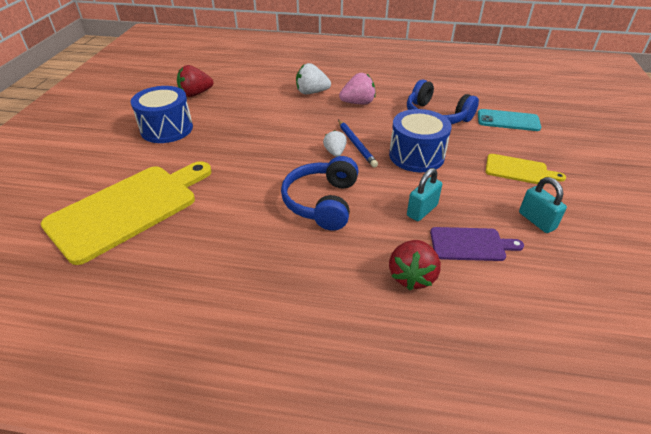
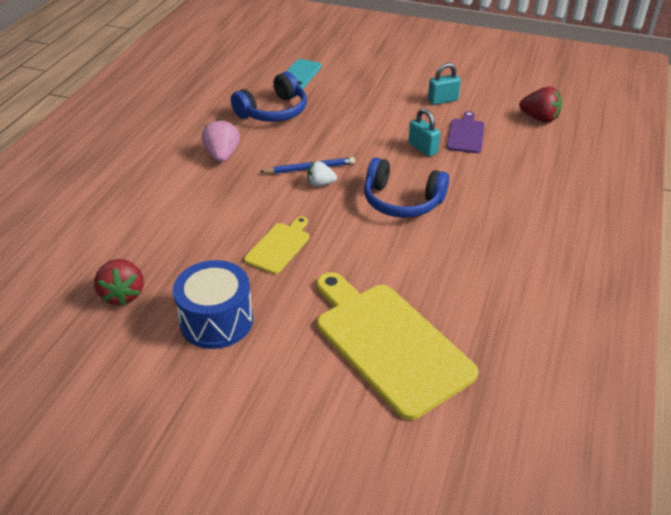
camera: 80 degrees left, 0 degrees up
white strawberry [296,63,331,94] -> none
blue drum [389,109,452,172] -> none
red strawberry [389,240,441,291] -> red strawberry moved to [519,87,562,123]
yellow cutting board [485,154,566,184] -> yellow cutting board moved to [244,216,310,274]

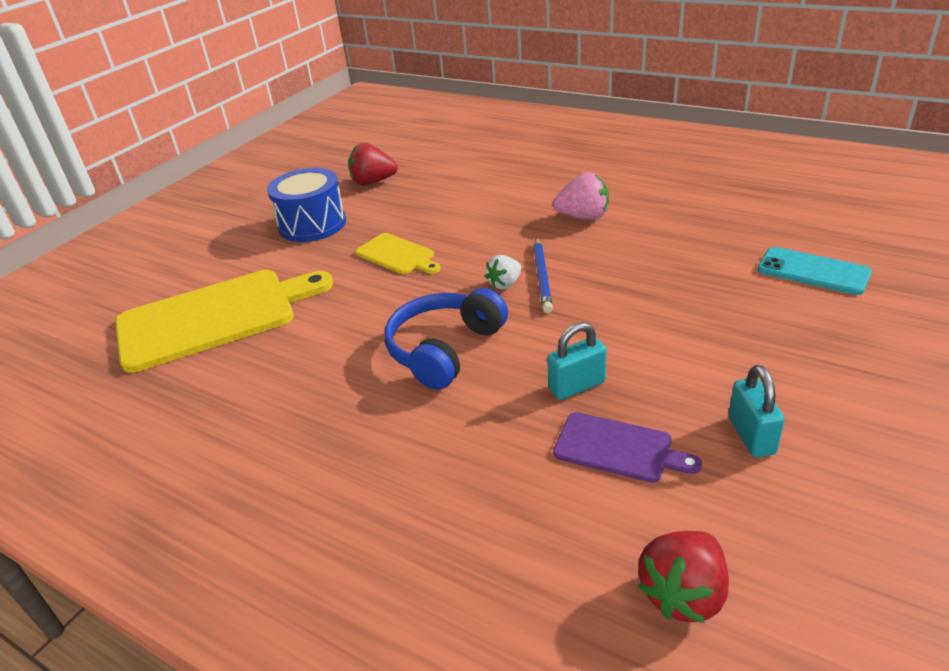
camera: 105 degrees right, 5 degrees down
blue headphones [231,72,307,122] -> none
white strawberry [307,161,337,187] -> white strawberry turned 150 degrees counterclockwise [485,255,521,290]

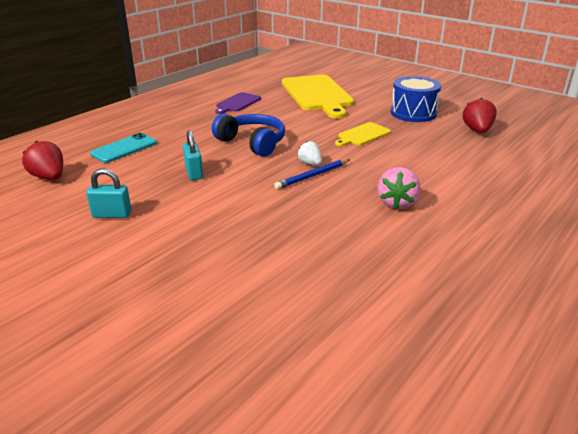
camera: 95 degrees right, 5 degrees down
blue pencil [533,237,553,313] -> blue pencil turned 45 degrees counterclockwise [274,159,350,189]
purple cutting board [553,412,702,483] -> purple cutting board moved to [215,92,261,114]
turquoise phone [758,247,872,295] -> turquoise phone moved to [90,133,157,163]

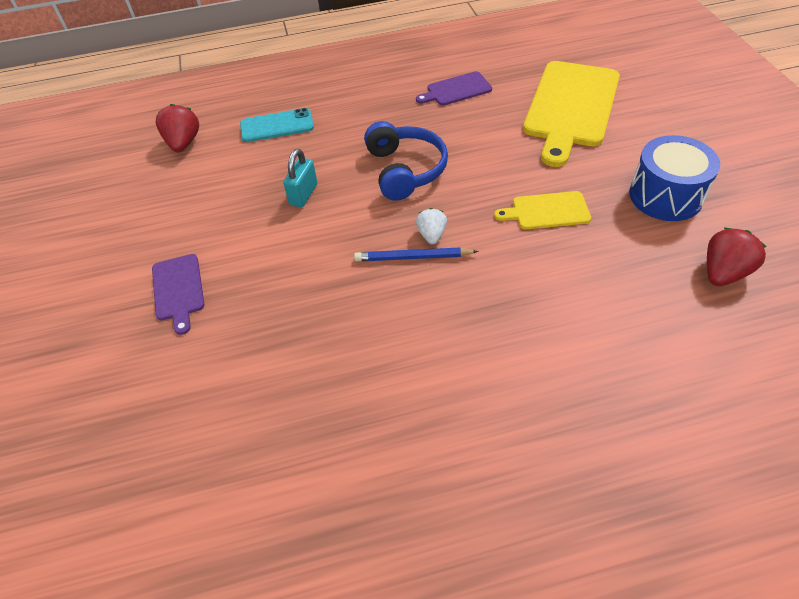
camera: 40 degrees right, 20 degrees up
turquoise padlock [86,168,132,218] -> none
pink strawberry [377,167,420,209] -> none
none -> purple cutting board [152,254,204,335]

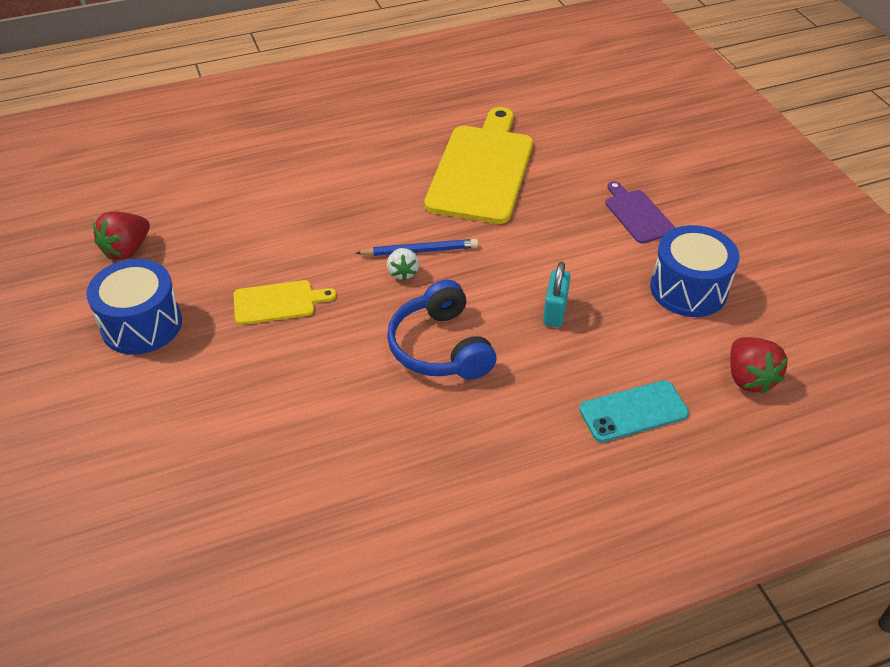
camera: 170 degrees right, 5 degrees down
purple cutting board [416,71,492,106] -> none
yellow cutting board [523,61,620,167] -> yellow cutting board moved to [424,107,533,224]
none -> blue drum [650,225,740,317]

